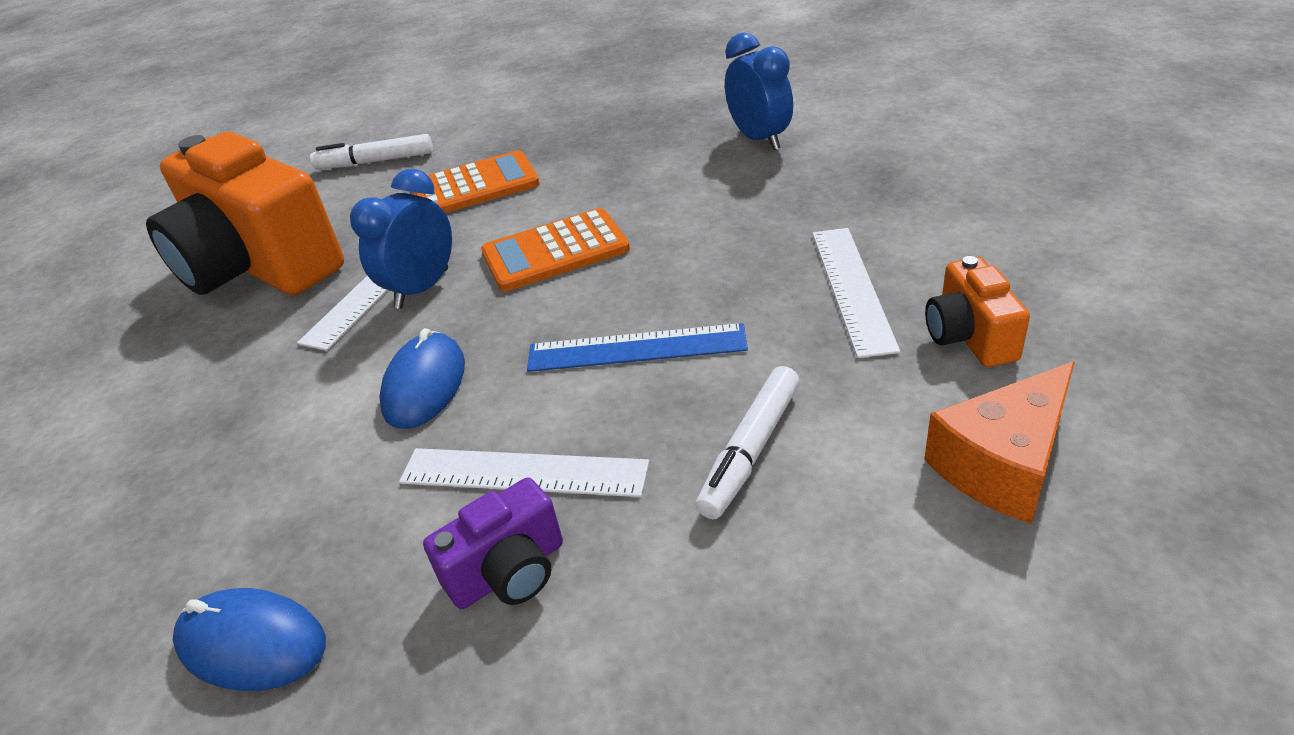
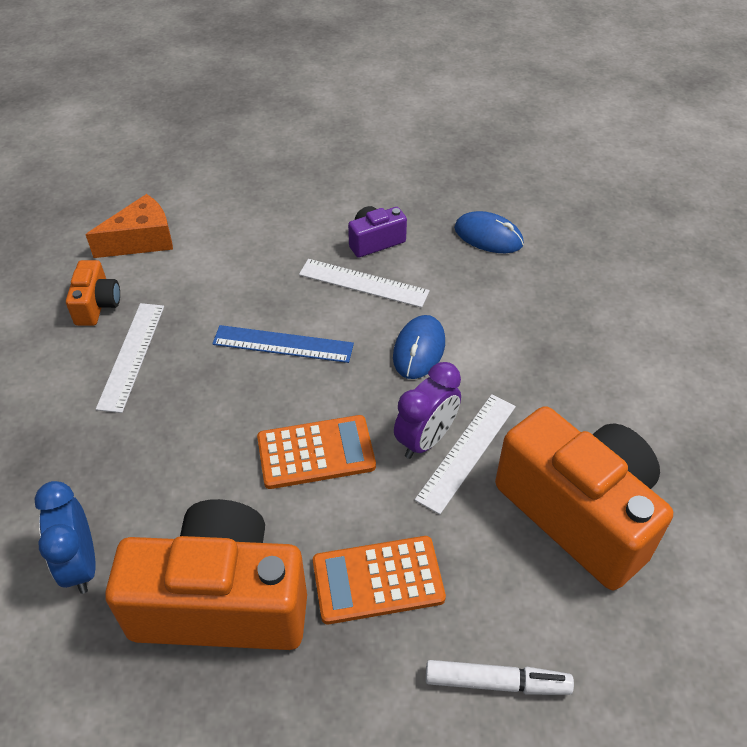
camera: 175 degrees left, 10 degrees up
blue clock [350,169,452,309] -> purple clock [394,362,461,459]
white marker [696,366,800,519] -> none
none -> orange camera [105,499,307,650]

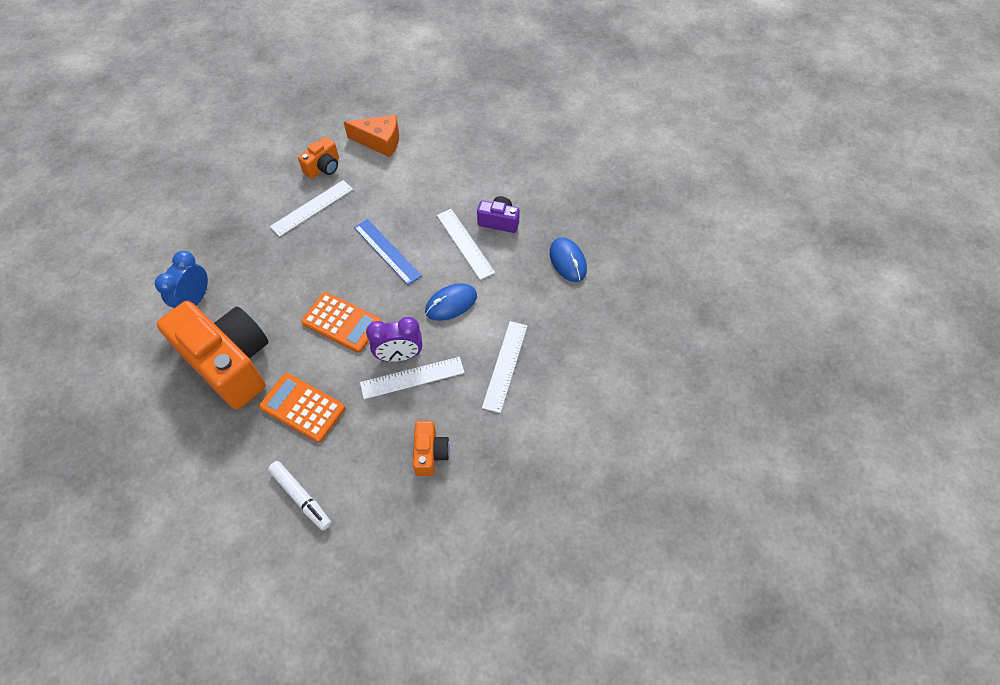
camera: 40 degrees right, 10 degrees up
orange camera [495,406,673,590] -> orange camera [413,421,450,476], size x0.45
none -> white ruler [482,321,527,413]

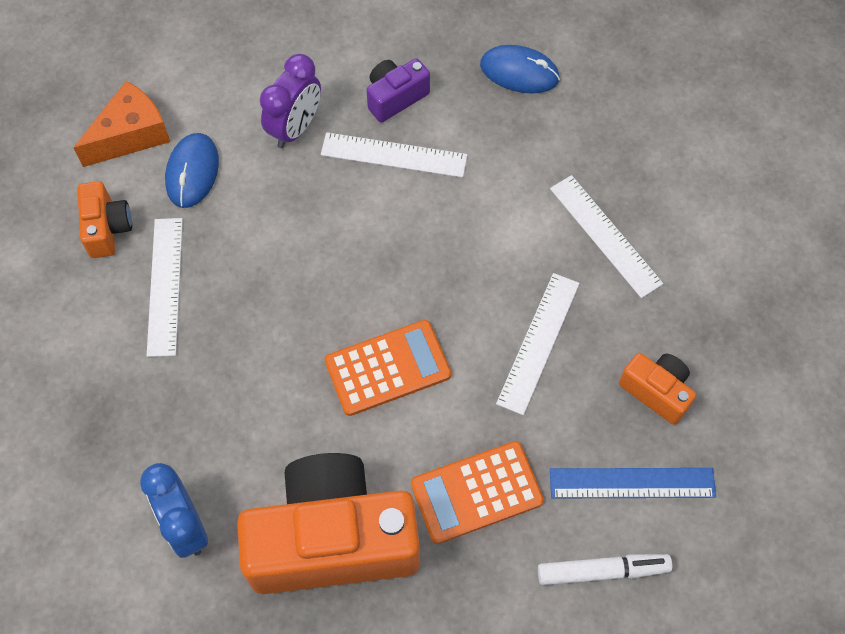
camera: 50 degrees left, 5 degrees up
blue ruler [354,219,422,285] -> blue ruler moved to [550,468,716,498]
purple clock [366,317,423,362] -> purple clock moved to [260,54,321,148]
blue mouse [425,283,477,321] -> blue mouse moved to [165,133,219,208]

